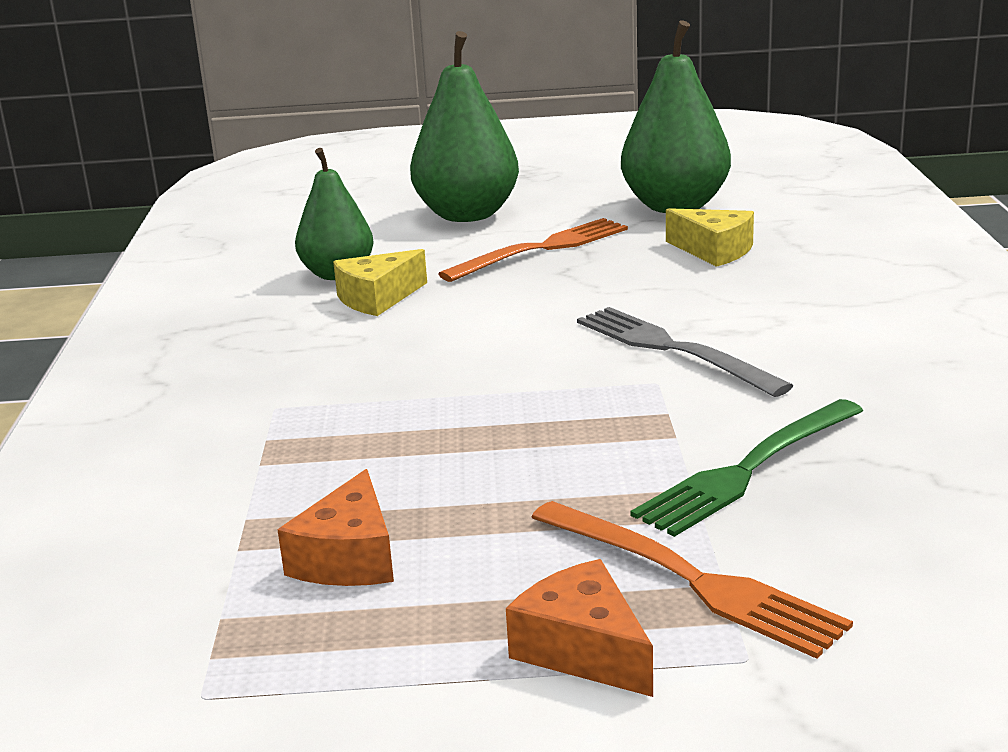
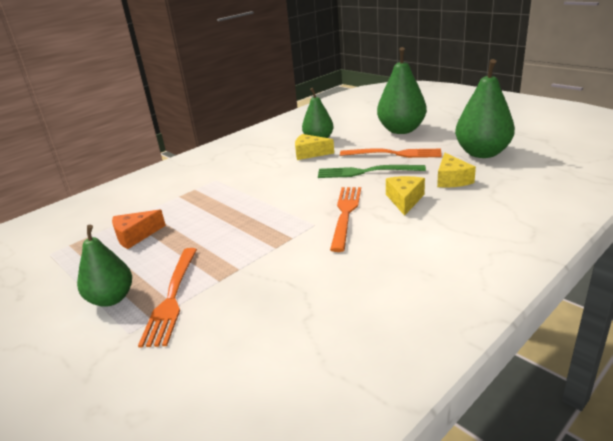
camera: 50 degrees right, 5 degrees up
orange cheese [506,559,653,697] -> green pear [77,225,132,307]
grey fork [577,307,793,397] -> orange fork [330,187,361,252]
green fork [630,399,863,537] -> green fork moved to [318,165,426,178]
none -> yellow cheese [386,176,425,216]

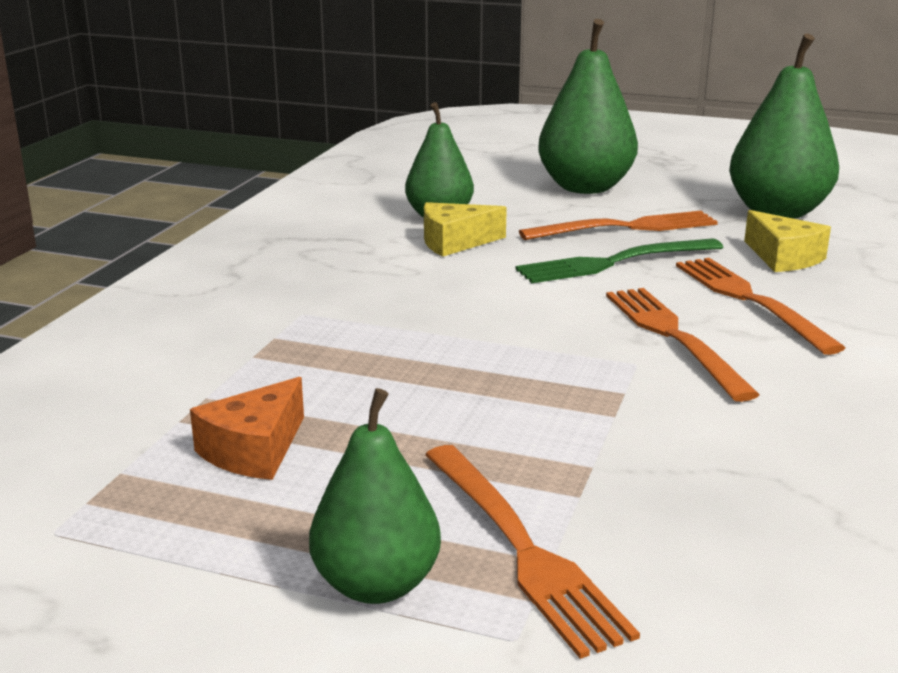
camera: 30 degrees left, 5 degrees down
yellow cheese [386,176,425,216] -> orange fork [676,258,845,355]

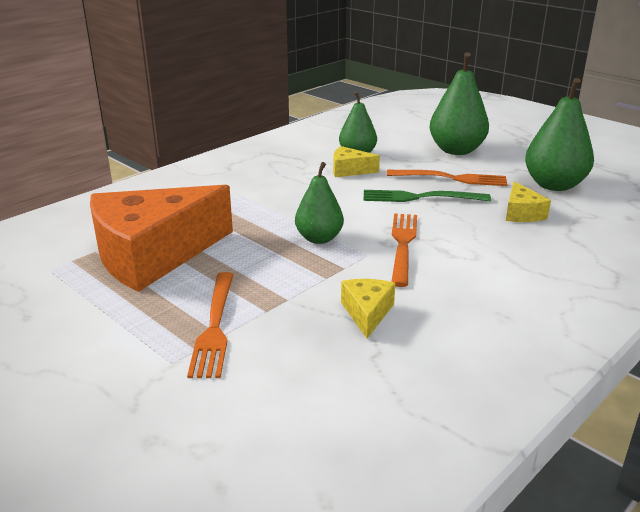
camera: 25 degrees right, 5 degrees up
orange cheese [190,377,304,480] -> orange cheese [90,185,233,292], size x2.38
green pear [309,388,441,604] -> green pear moved to [295,162,344,244]
orange fork [676,258,845,355] -> none
none -> yellow cheese [341,279,395,338]

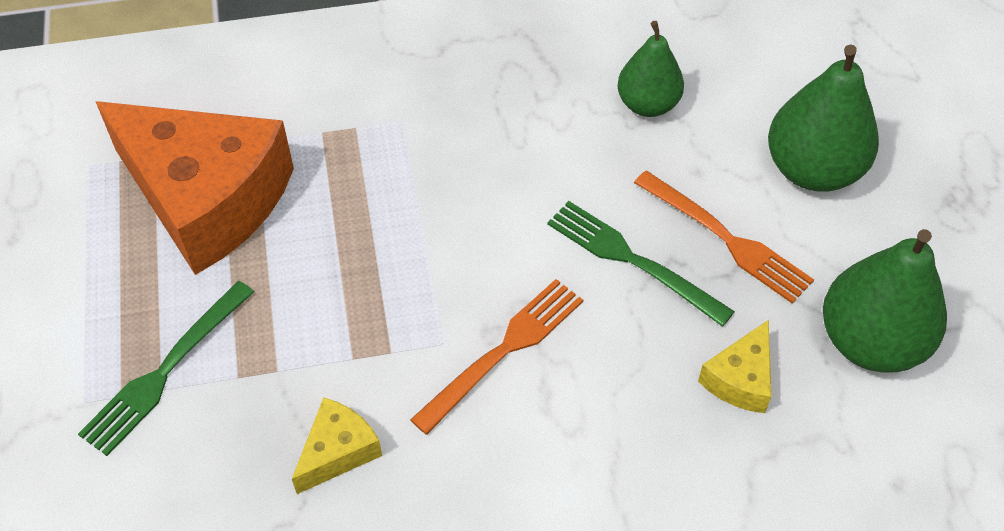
camera: 35 degrees right, 25 degrees up
orange cheese [90,185,233,292] -> orange cheese turned 150 degrees counterclockwise [96,101,294,275]
orange fork [187,272,234,378] -> green fork [78,281,254,456]
green pear [295,162,344,244] -> none
yellow cheese [333,146,380,177] -> none

